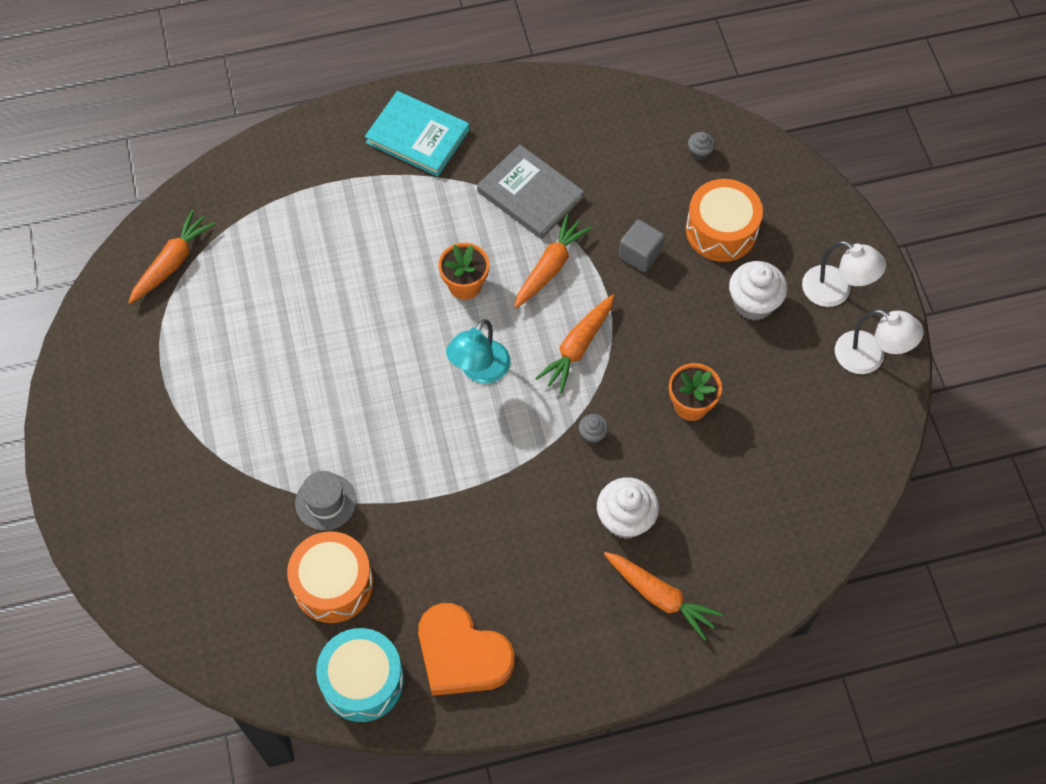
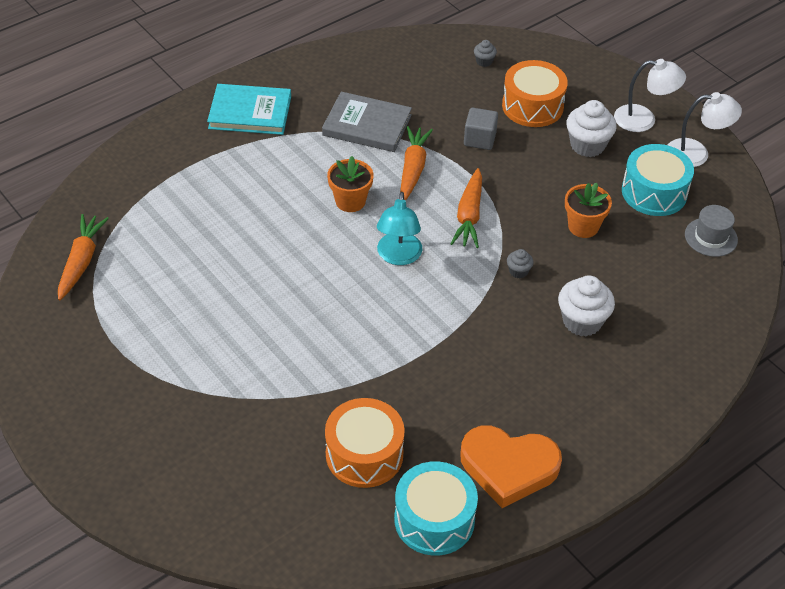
camera: 25 degrees left, 15 degrees down
grey hat [295,471,356,530] -> grey hat moved to [685,205,738,257]
orange carrot [604,552,723,641] -> none
none -> turquoise drum [622,144,694,216]

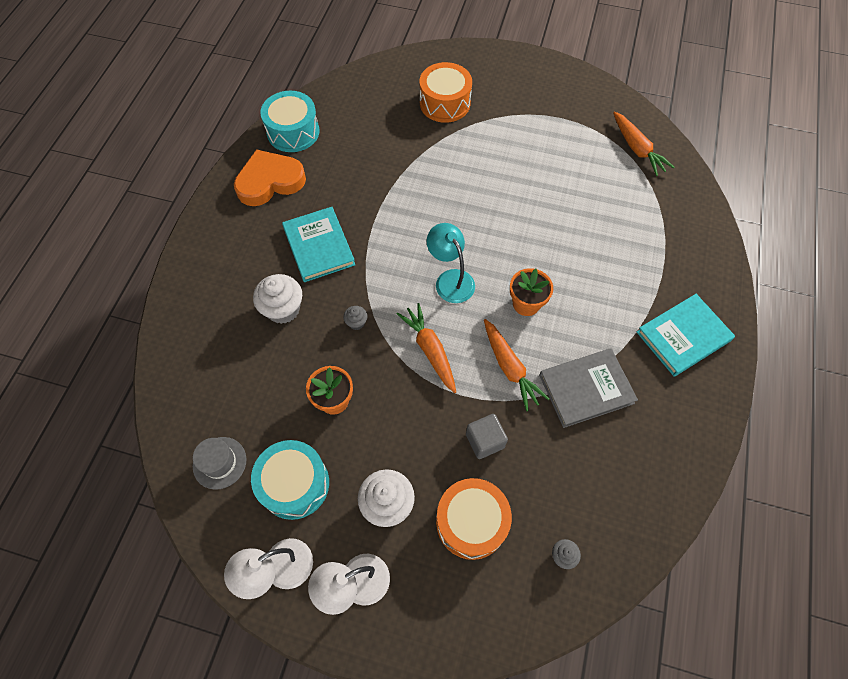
camera: 145 degrees right, 15 degrees up
orange drum [325,398,405,488] -> orange drum moved to [420,62,472,123]
none -> turquoise book [282,207,355,282]

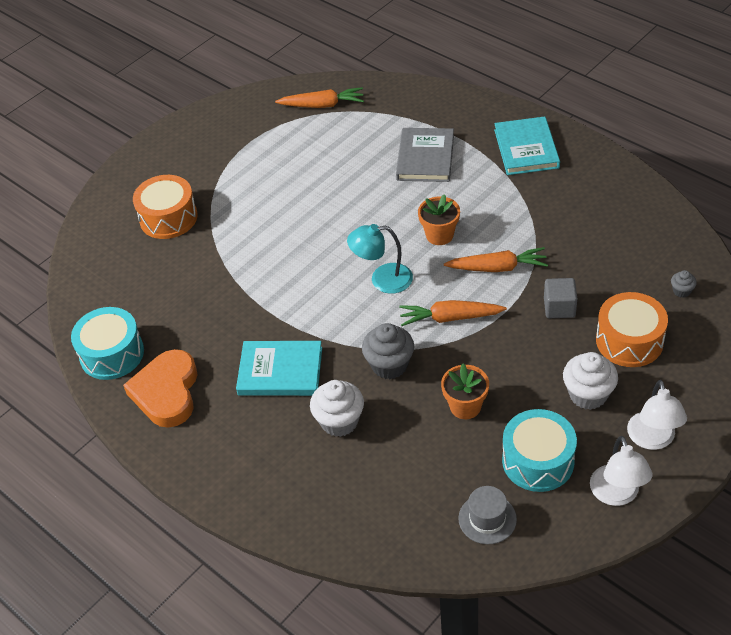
camera: 60 degrees left, 15 degrees down
grey cupcake [343,306,368,330] -> grey cupcake [362,323,414,379], size x2.02
grey book [539,348,638,428] -> grey book moved to [396,128,454,182]

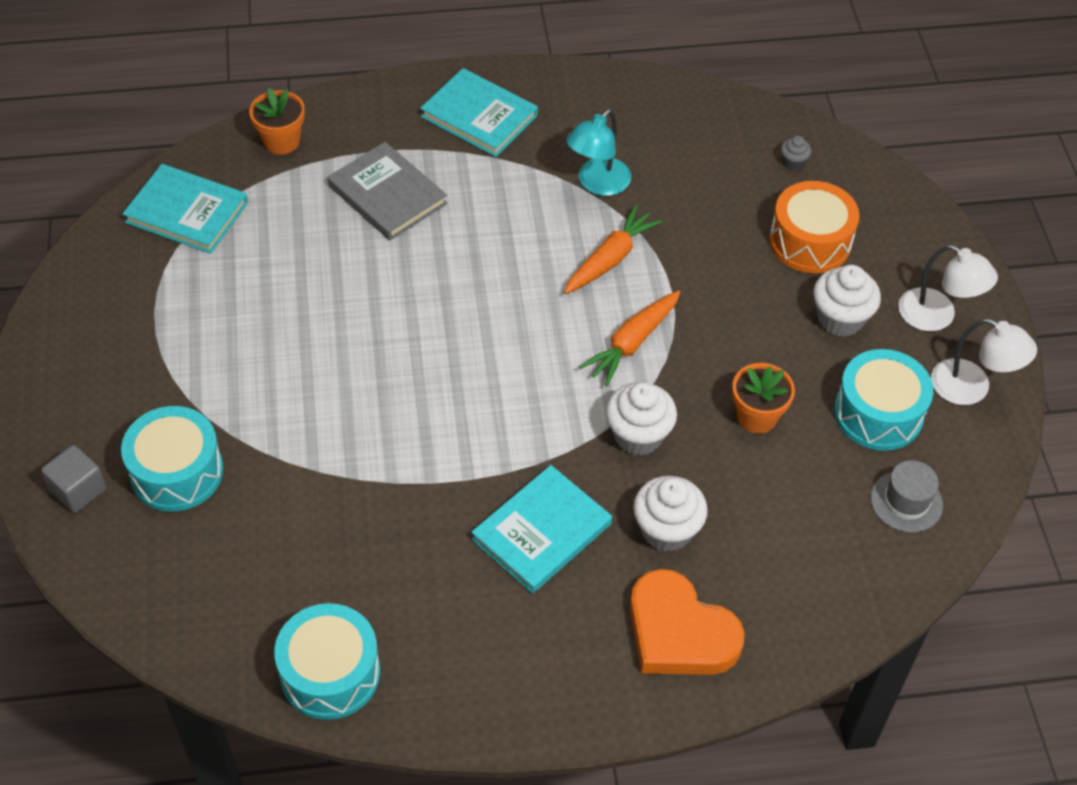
camera: 55 degrees left, 5 degrees up
orange heart [123,349,198,428] -> orange heart moved to [630,569,745,675]
orange drum [133,175,198,239] -> turquoise drum [121,406,223,512]
orange carrot [275,87,364,108] -> turquoise book [122,164,248,254]
turquoise lamp [347,224,413,294] -> turquoise lamp moved to [566,109,631,196]
grey cupcake [362,323,414,379] -> white cupcake [606,382,677,456]
orange flower pot [418,194,460,245] -> orange flower pot moved to [249,88,305,155]
grey cube [544,278,577,318] -> grey cube moved to [41,445,106,513]

